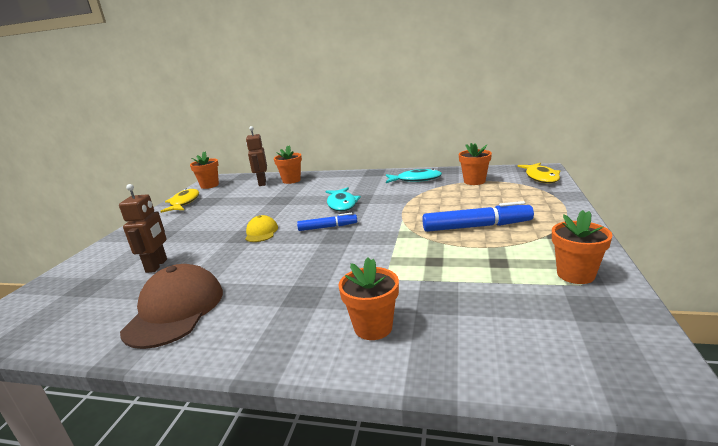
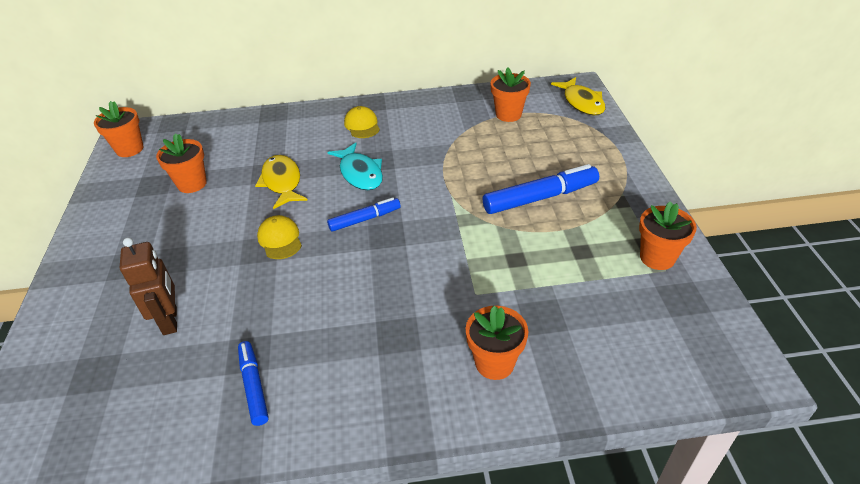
camera: 20 degrees left, 20 degrees up
brown cap [120,264,223,349] -> blue marker [238,341,269,426]
yellow fish [160,188,199,213] -> yellow fish moved to [255,155,308,209]
brown robot [246,126,267,186] -> none
orange flower pot [274,145,302,184] -> orange flower pot moved to [156,133,207,193]
turquoise fish [386,169,442,183] -> none
none -> yellow cap [344,106,380,138]

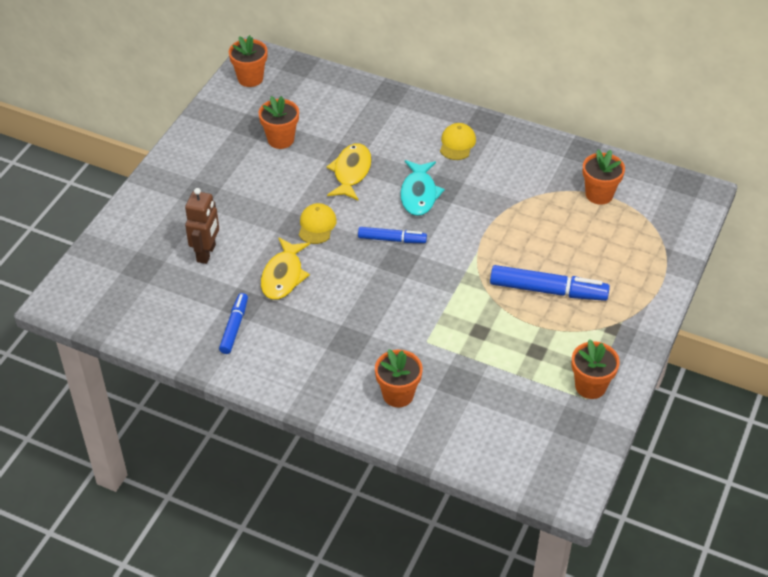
camera: 30 degrees right, 5 degrees up
yellow fish [551,77,605,115] -> yellow fish moved to [261,237,310,300]

